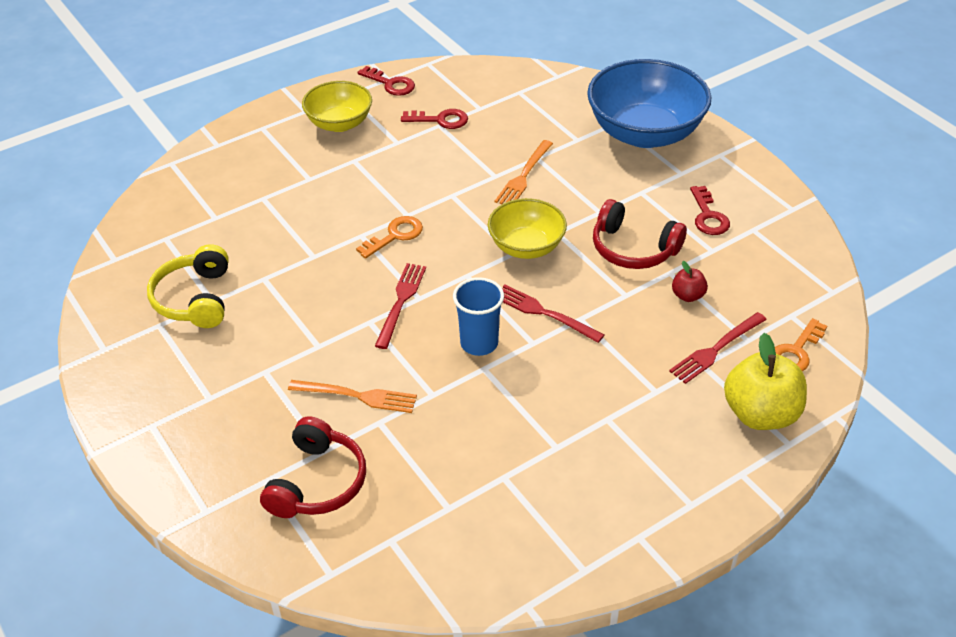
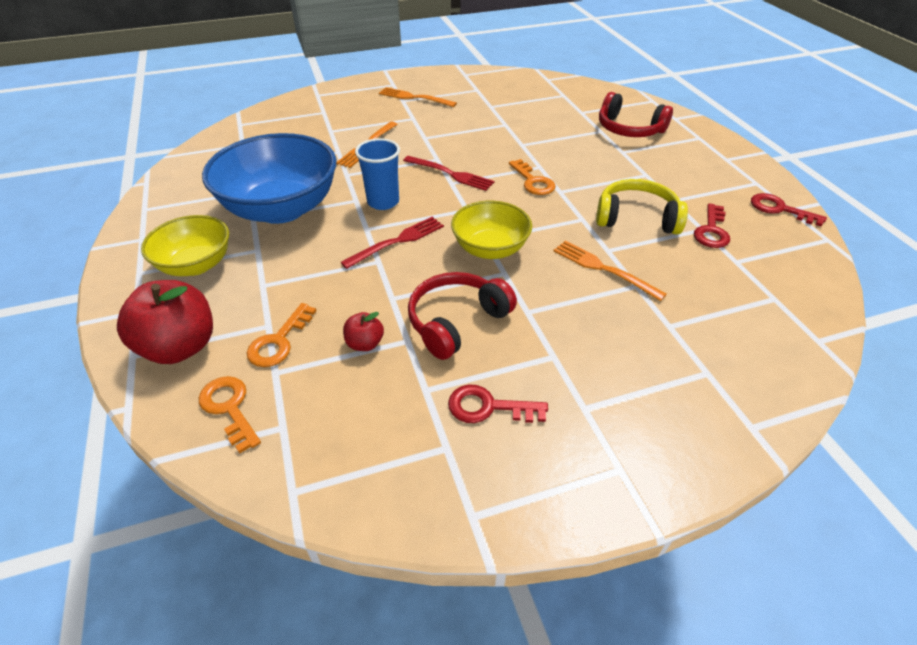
camera: 105 degrees right, 0 degrees up
yellow headphones [147,244,229,328] -> yellow headphones moved to [596,179,688,234]
red headphones [260,416,366,518] -> red headphones moved to [599,92,673,137]
yellow bowl [302,81,372,132] -> yellow bowl moved to [141,215,229,276]
red key [357,66,415,96] -> red key turned 75 degrees clockwise [751,193,827,226]
blue bowl [587,59,711,148] -> blue bowl moved to [202,133,336,224]
red fork [669,312,767,384] -> orange key [247,303,317,367]
yellow apple [724,333,807,430] -> red apple [117,280,213,364]
none -> orange fork [379,87,457,107]

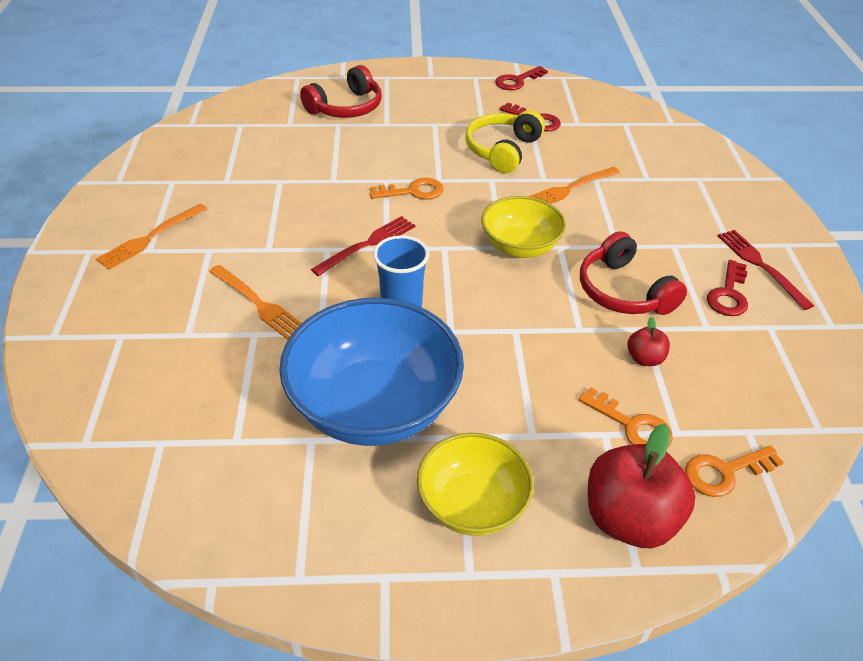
camera: 75 degrees left, 0 degrees up
red fork [341,217,444,269] -> red fork moved to [718,230,814,310]

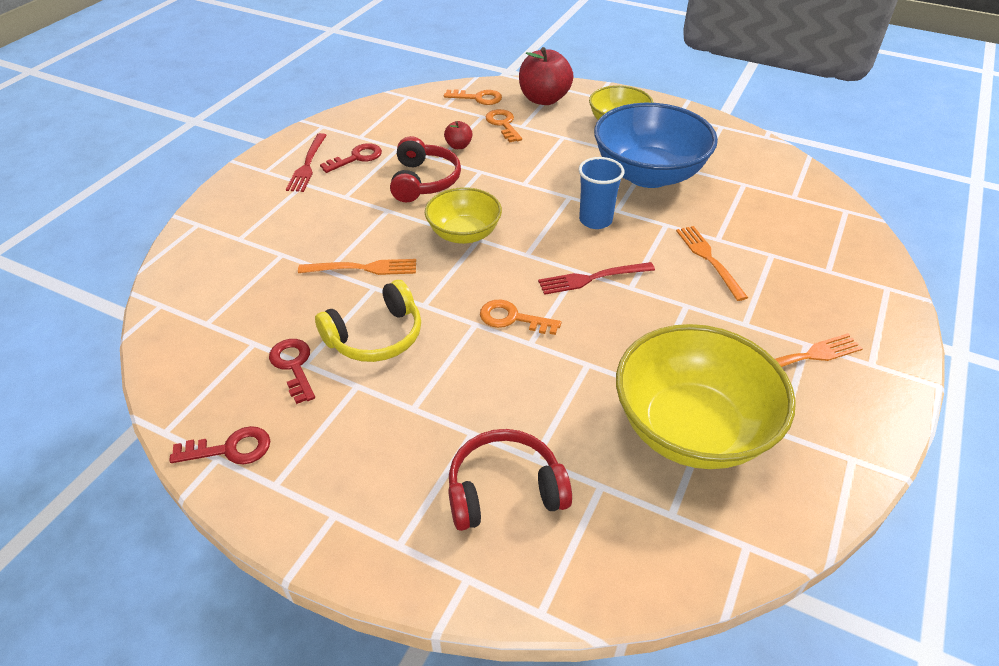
camera: 150 degrees left, 0 degrees up
none -> yellow bowl [616,324,796,469]

